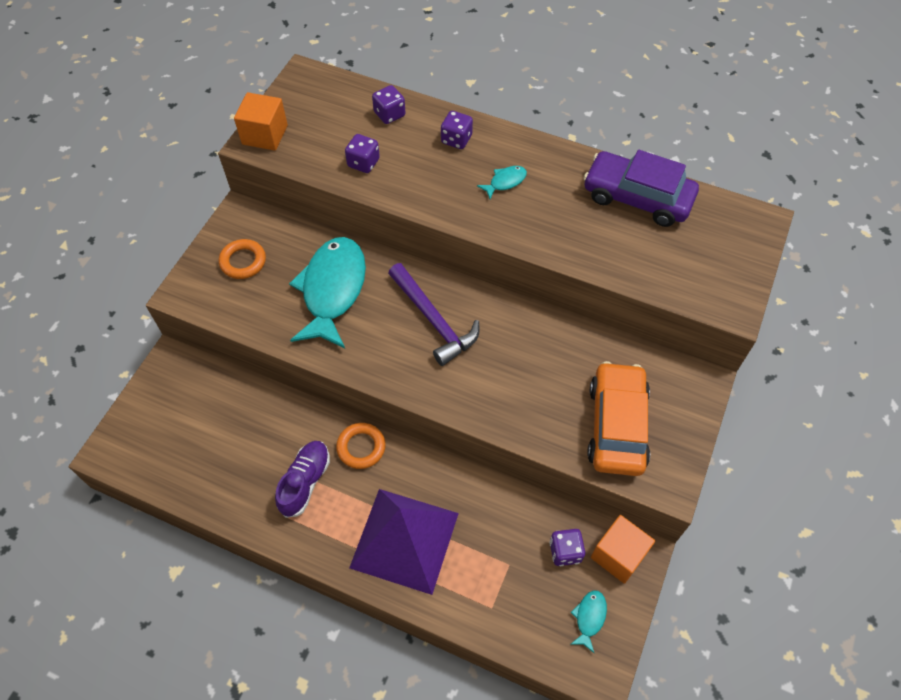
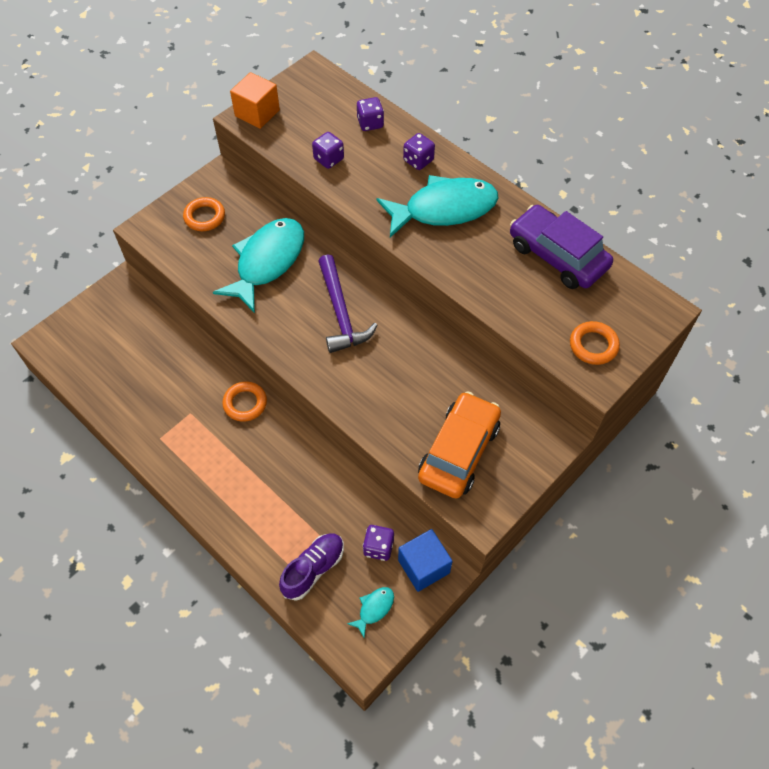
camera: 20 degrees right, 0 degrees up
purple shoe [275,441,330,518] -> purple shoe moved to [279,533,344,601]
purple pyramid [349,489,459,595] -> none
turquoise fish [477,166,527,199] -> turquoise fish [376,175,499,237], size x2.44
orange cube [591,515,655,584] -> blue cube [398,529,453,592]
none -> orange ring [570,321,620,365]

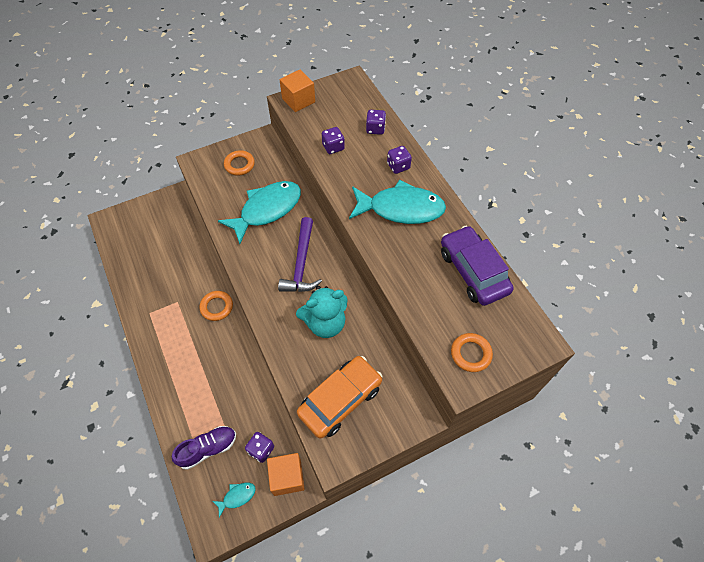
camera: 20 degrees right, 0 degrees up
blue cube [398,529,453,592] -> orange cube [267,453,305,496]
none -> turquoise teddy bear [296,286,348,338]

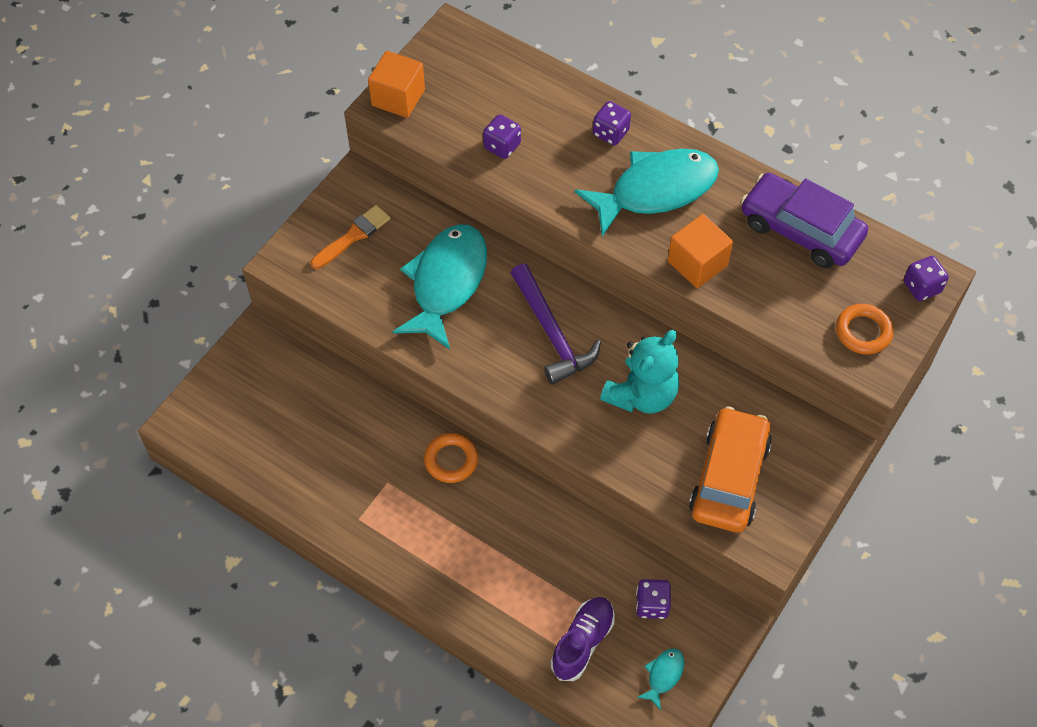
camera: 30 degrees left, 0 degrees up
orange ring [224,150,255,176] -> orange brush [311,205,390,269]
orange cube [267,453,305,496] -> orange cube moved to [668,214,733,288]
purple dice [366,110,386,135] -> purple dice moved to [904,256,949,301]

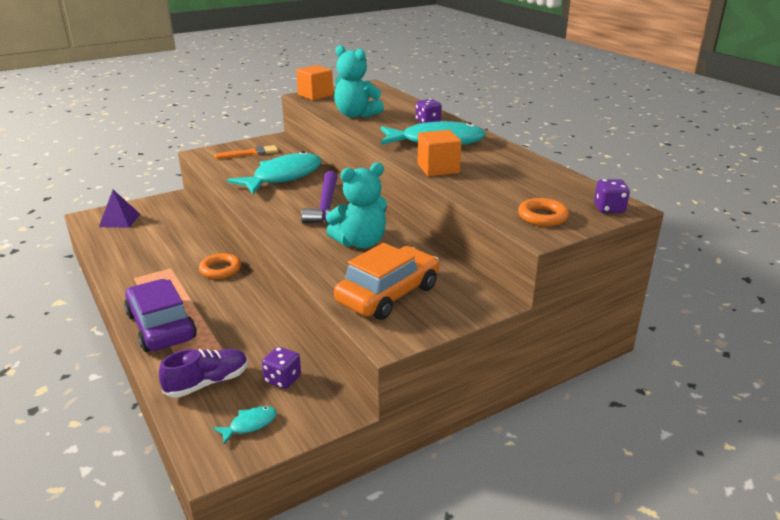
camera: 25 degrees right, 30 degrees down
purple dice [483,114,521,159] -> turquoise teddy bear [334,45,384,118]
purple car [741,173,868,268] -> purple car moved to [124,279,197,352]
none -> purple pyramid [99,190,140,228]

